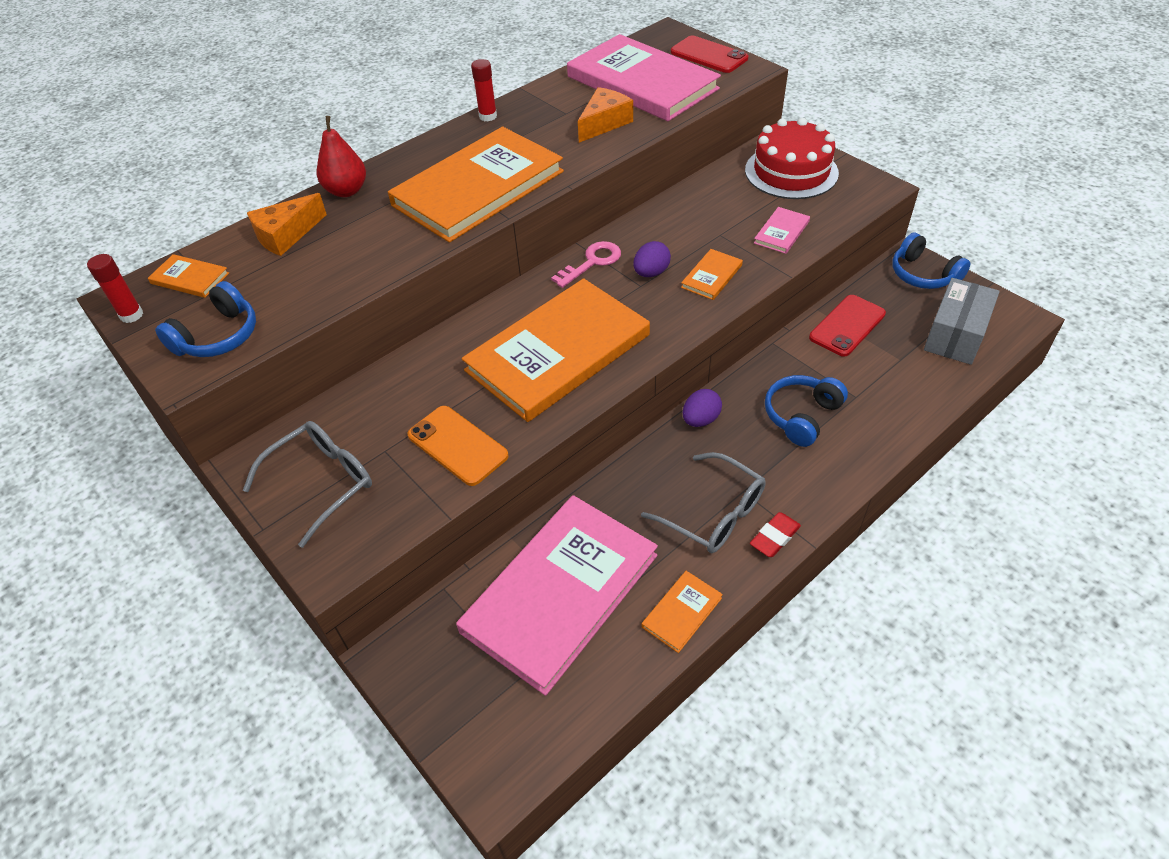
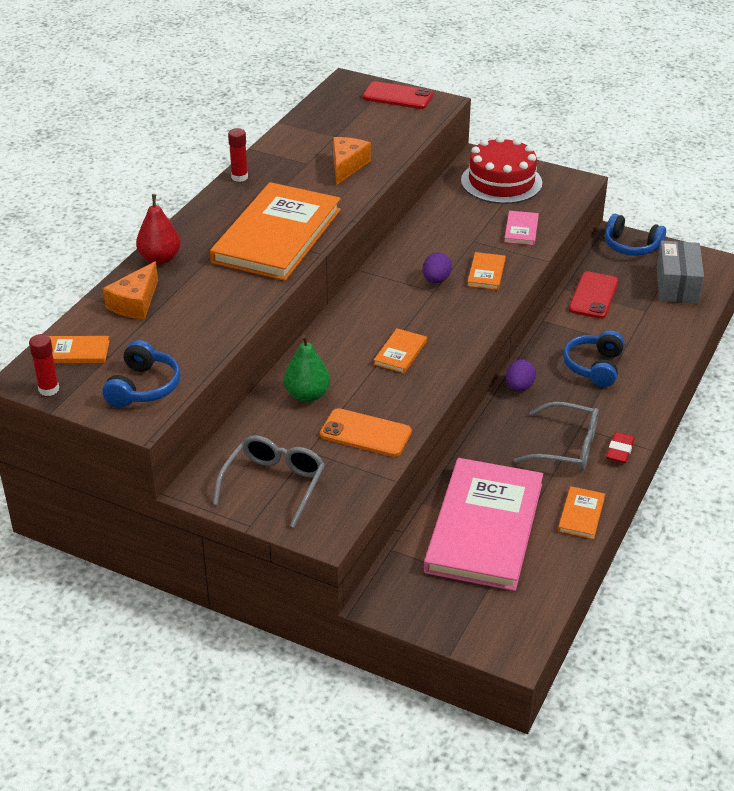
camera: 25 degrees left, 10 degrees down
orange book [462,278,650,422] -> orange book [374,328,427,373], size x0.40
pink key [551,241,621,288] -> none
pink book [567,34,721,121] -> none
none -> green pear [284,335,330,402]

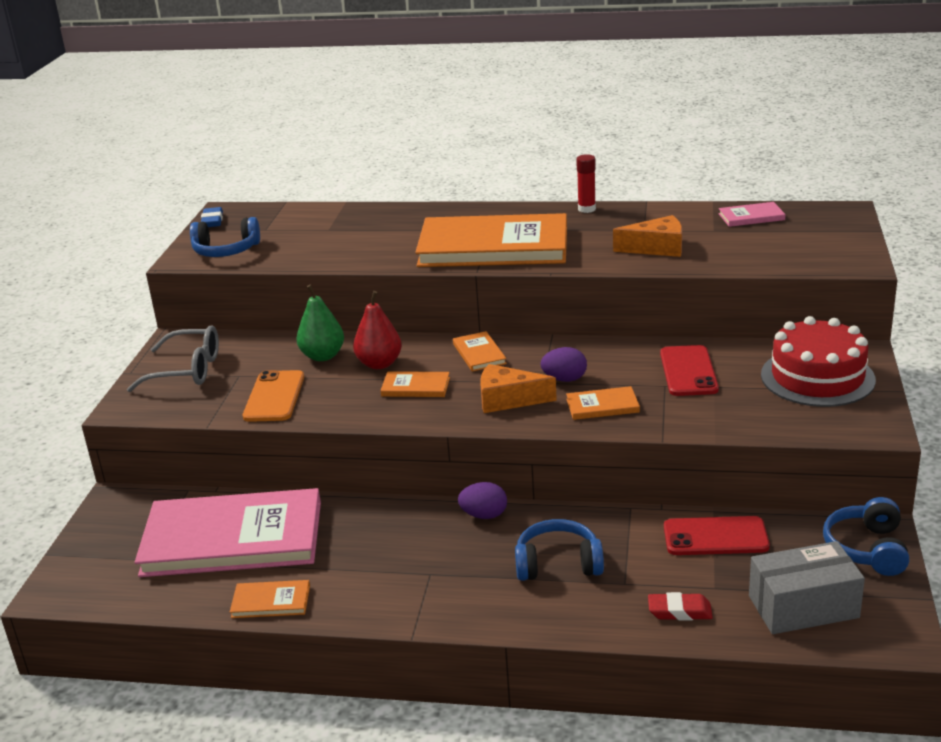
camera: 75 degrees right, 10 degrees down
red glue stick [29,334,59,396] -> blue eraser [201,207,223,227]
orange book [49,336,110,363] -> orange book moved to [453,331,507,372]
orange cheese [103,261,158,319] -> orange cheese moved to [480,364,557,413]
red pear [136,194,181,265] -> red pear moved to [353,291,402,369]
red phone [362,81,433,109] -> red phone moved to [660,345,719,396]
pink book [504,211,539,245] -> pink book moved to [718,202,786,227]
grey glasses [514,402,599,471] -> none
red eraser [606,432,635,463] -> red eraser moved to [648,592,713,620]

